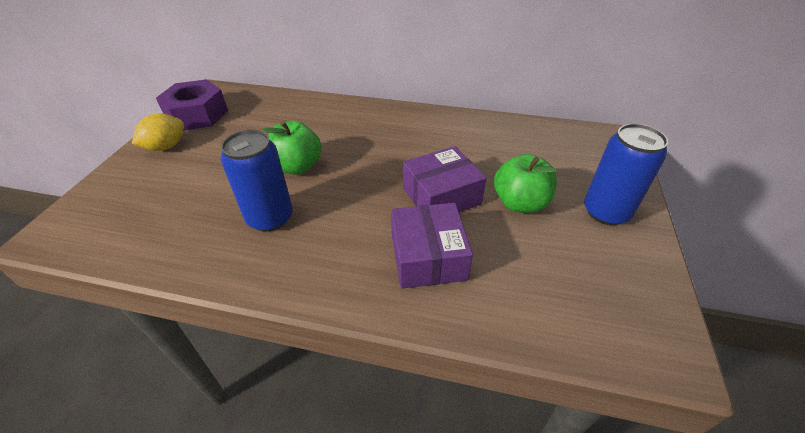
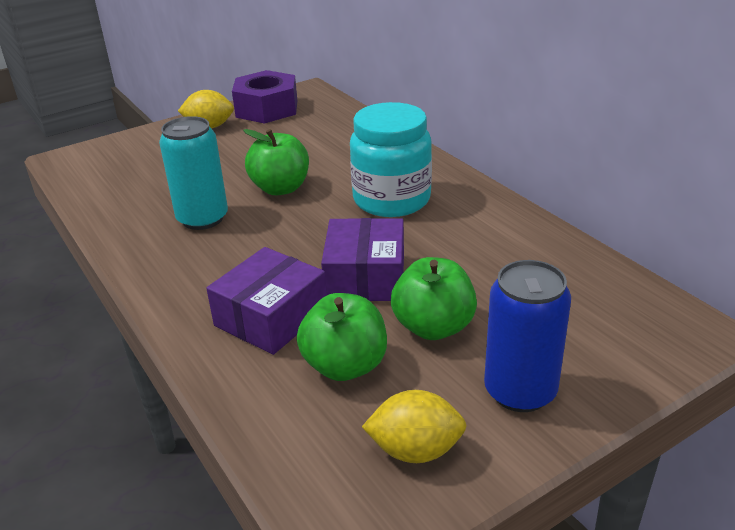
camera: 45 degrees right, 10 degrees down
blue can [220,130,293,232] -> turquoise can [159,116,228,230]
purple box [403,146,487,212] -> purple box turned 75 degrees clockwise [321,218,404,301]
none -> green apple [297,293,387,381]
none -> turquoise jar [350,102,432,217]
none -> yellow lemon [362,390,467,463]

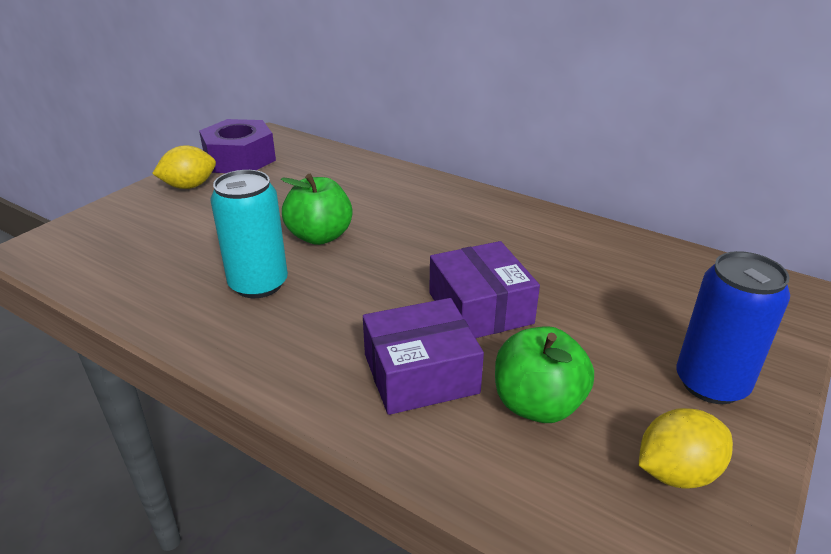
camera: 25 degrees left, 0 degrees up
purple box [206,247,327,355] -> purple box turned 60 degrees clockwise [363,298,484,415]
turquoise jar [350,102,432,217] -> none
green apple [391,257,477,340] -> none

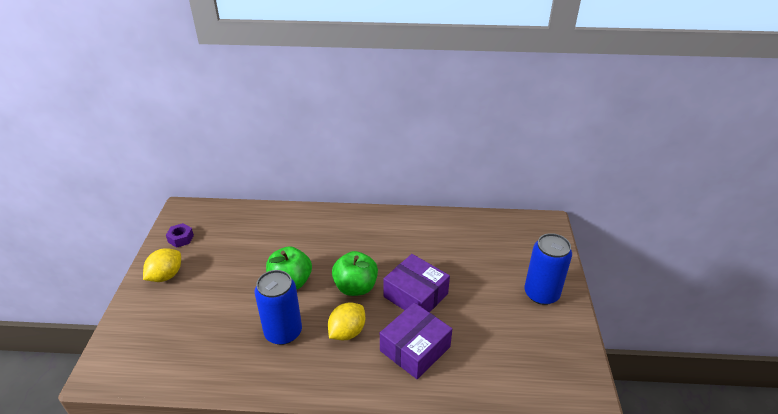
camera: 30 degrees left, 5 degrees up
purple nut [199,119,276,173] -> purple nut [166,223,194,248], size x0.46
turquoise can [211,170,288,298] -> blue can [254,270,302,345]
green apple [495,326,594,423] -> green apple moved to [332,251,378,296]
yellow lemon [639,408,733,489] -> yellow lemon moved to [328,302,365,340]

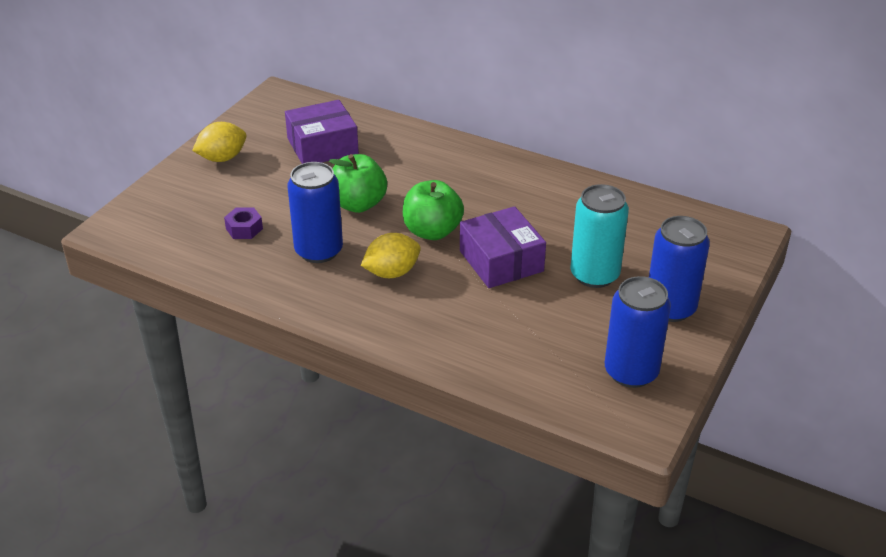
camera: 25 degrees right, 0 degrees up
purple nut [166,223,194,248] -> purple nut moved to [224,208,263,239]
purple box [380,302,452,379] -> purple box moved to [285,100,359,164]
none -> turquoise can [570,184,629,288]
none -> blue can [605,276,671,388]

